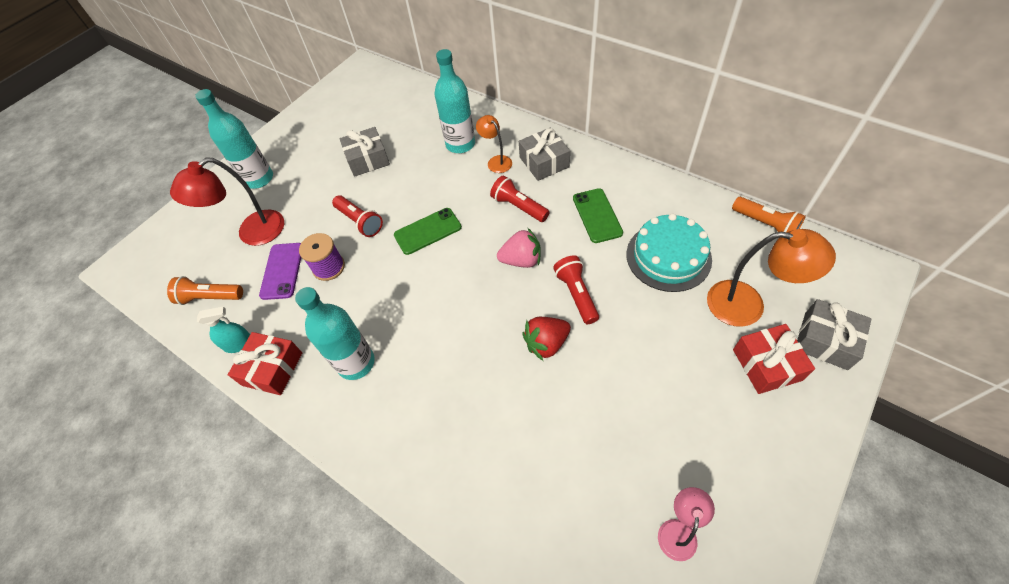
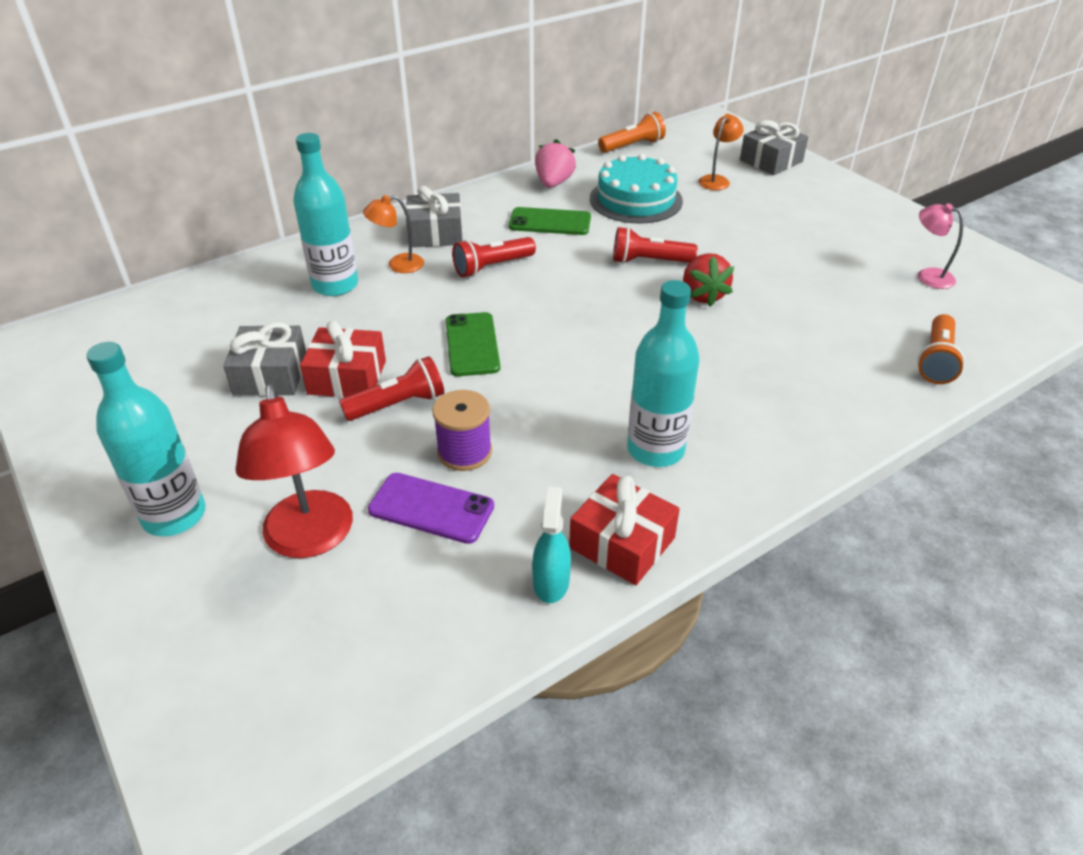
camera: 75 degrees left, 15 degrees down
orange flashlight [167,276,243,305] -> orange flashlight moved to [917,314,965,384]
pink strawberry [497,228,541,268] -> pink strawberry moved to [535,139,576,188]
orange lamp [707,229,836,327] -> orange lamp [698,114,744,190], size x0.56
red gift [733,324,815,394] -> red gift moved to [300,321,386,398]

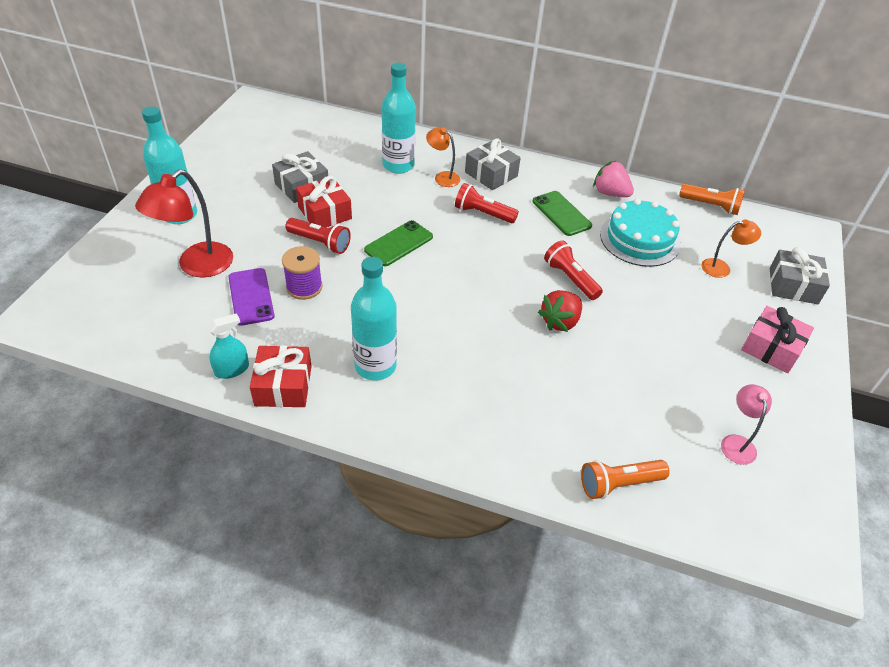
camera: 50 degrees right, 5 degrees up
pink strawberry [535,139,576,188] -> pink strawberry turned 120 degrees counterclockwise [593,161,634,197]
none -> pink gift [741,306,814,373]

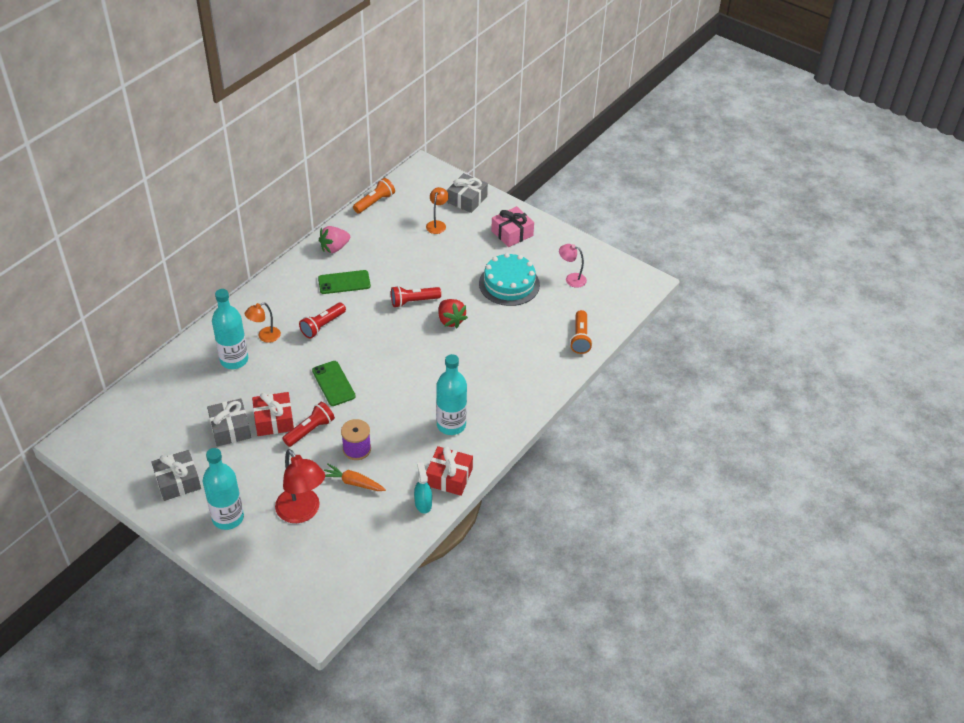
camera: 70 degrees left, 0 degrees up
purple phone [228,268,275,326] -> orange carrot [324,463,386,491]
grey gift [465,138,520,190] -> grey gift moved to [151,450,201,501]
turquoise cake [600,199,680,267] -> turquoise cake moved to [479,253,540,306]

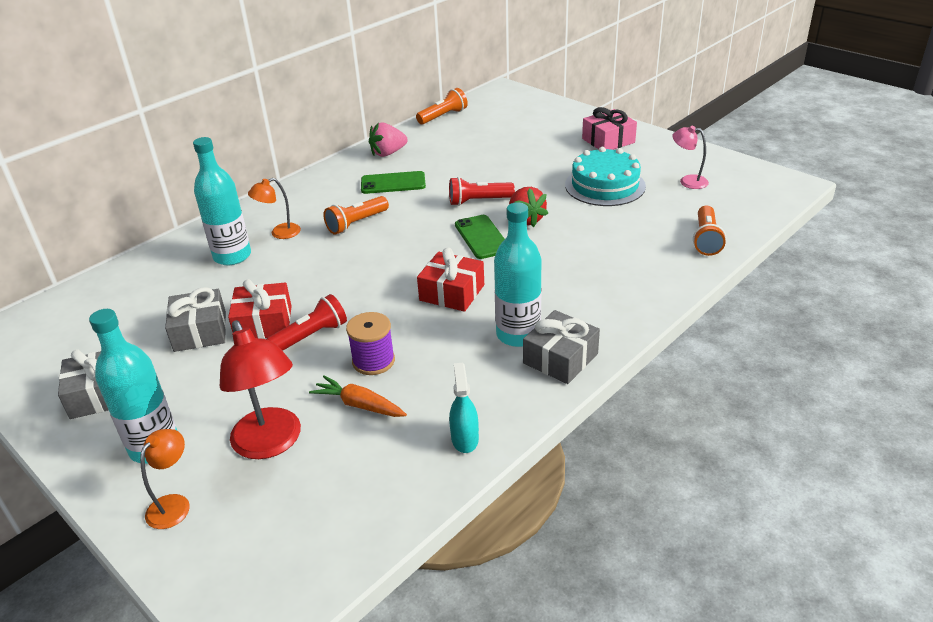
camera: 10 degrees right, 10 degrees down
red flashlight [299,303,346,339] -> orange flashlight [323,196,389,235]
green phone [312,361,356,406] -> green phone moved to [455,215,505,259]
orange lamp [426,187,449,234] -> orange lamp moved to [140,429,190,529]
red gift [426,446,473,496] -> red gift moved to [417,248,484,312]
grey gift [447,173,488,213] -> grey gift moved to [523,310,600,384]

